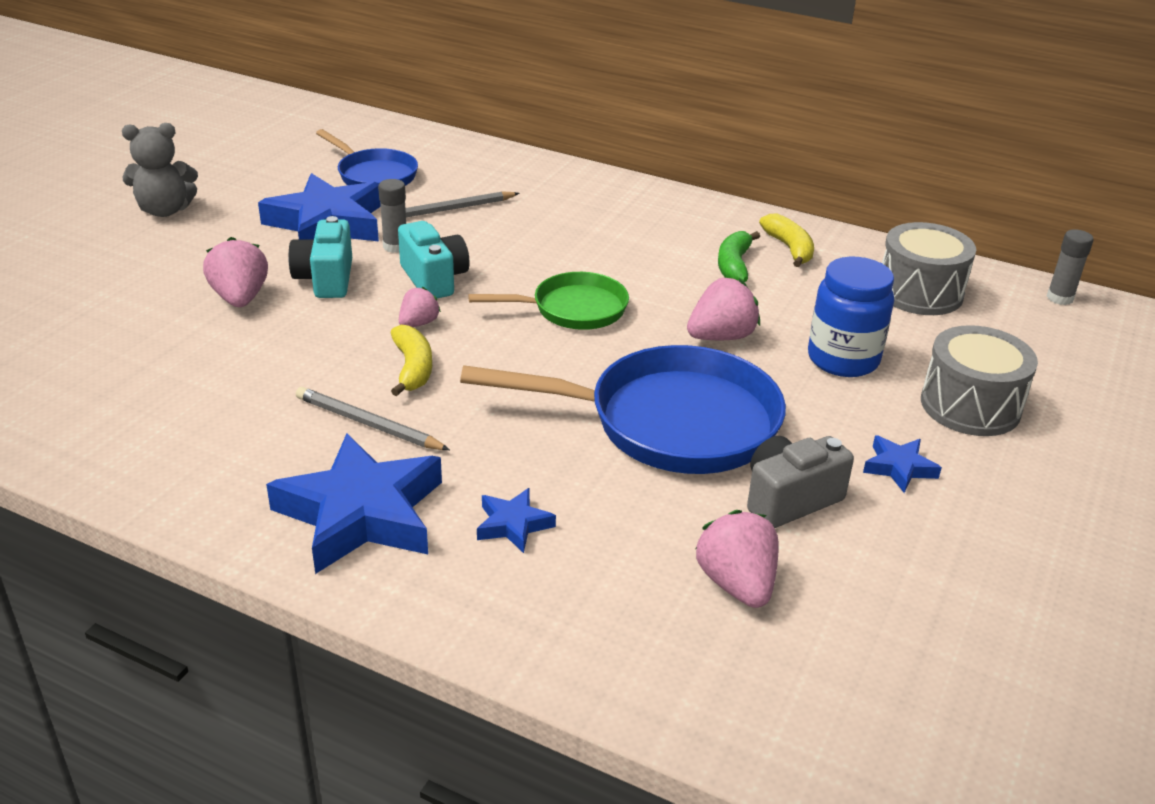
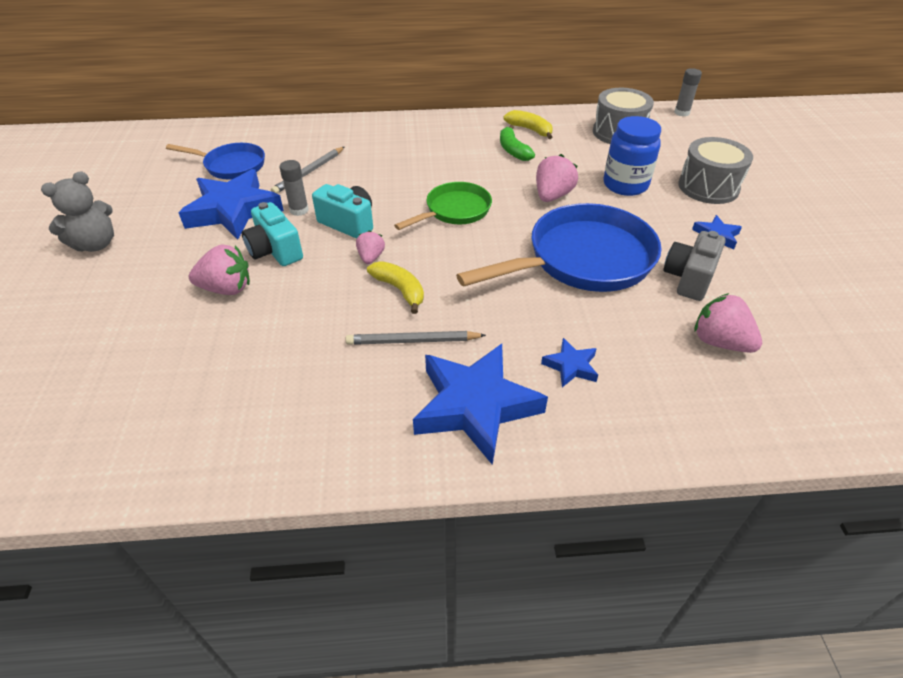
camera: 30 degrees left, 10 degrees up
pink strawberry [203,237,268,307] -> pink strawberry turned 135 degrees clockwise [189,244,250,295]

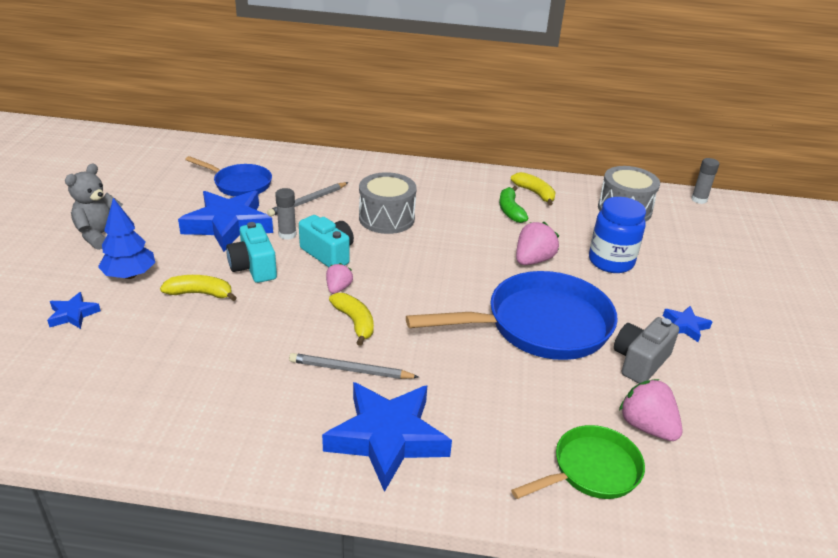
camera: 10 degrees right, 10 degrees down
grey teddy bear [41,171,114,252] -> grey teddy bear turned 150 degrees clockwise [65,163,123,250]
pink strawberry [189,244,250,295] -> yellow banana [160,275,237,301]
green pan [394,182,492,230] -> green pan moved to [511,425,645,499]
blue star [541,338,598,387] -> blue star moved to [47,292,101,329]
grey drum [678,137,753,204] -> grey drum moved to [359,172,417,234]
none -> blue tree [98,198,155,279]

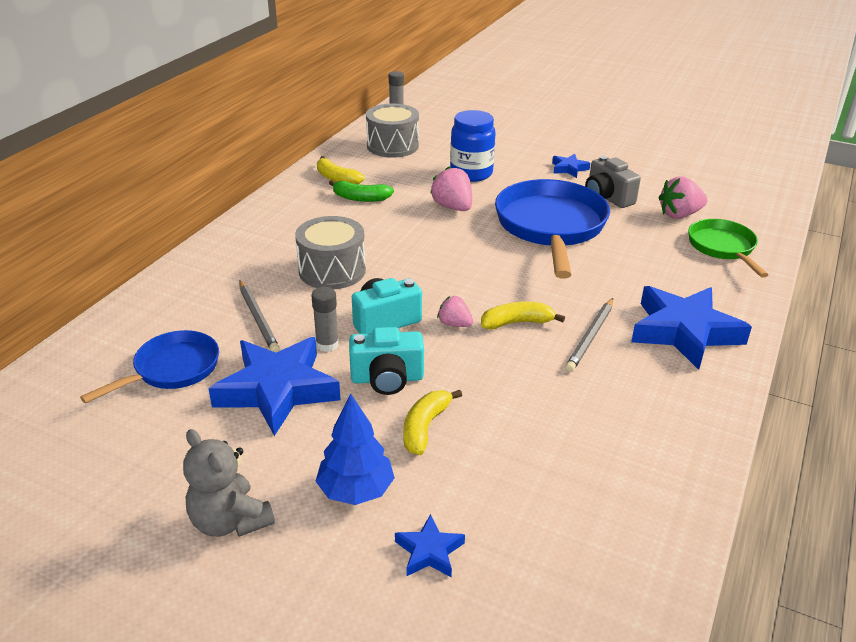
camera: 70 degrees left, 0 degrees up
yellow banana [511,172,555,206] -> yellow banana turned 120 degrees counterclockwise [317,156,365,184]

